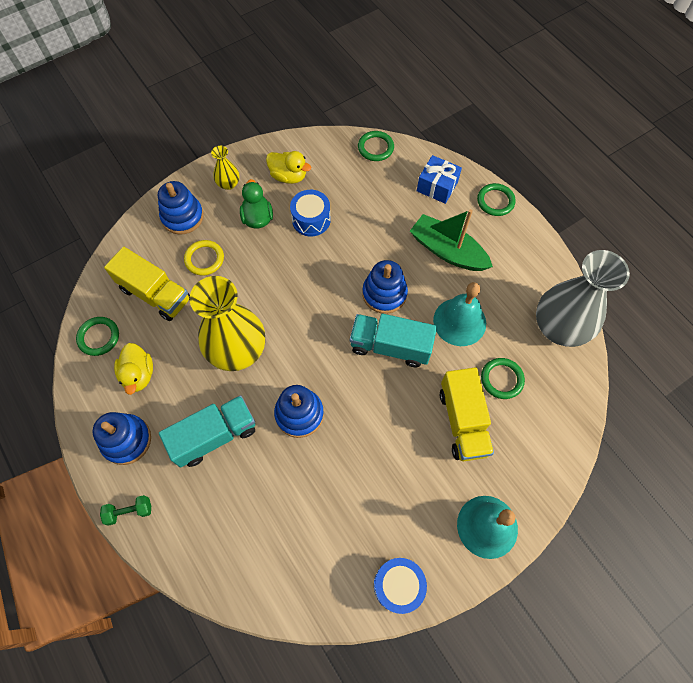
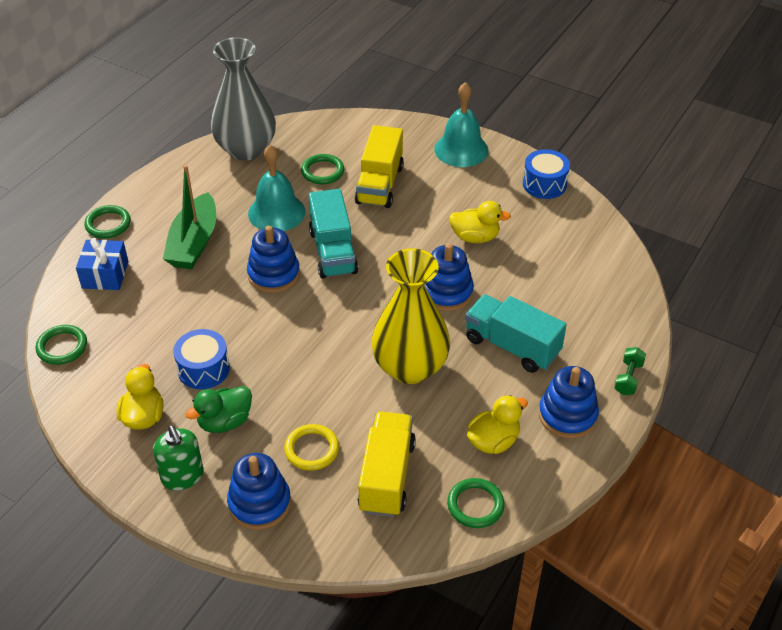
camera: 115 degrees left, 20 degrees down
green dumbbell [100,495,151,526] -> green dumbbell turned 60 degrees clockwise [614,347,646,395]
yellow vase [211,146,240,190] -> green soap dispenser [153,425,204,491]
yellow truck [440,367,494,461] -> yellow truck turned 135 degrees clockwise [355,125,404,208]
none -> yellow duck [449,201,511,243]

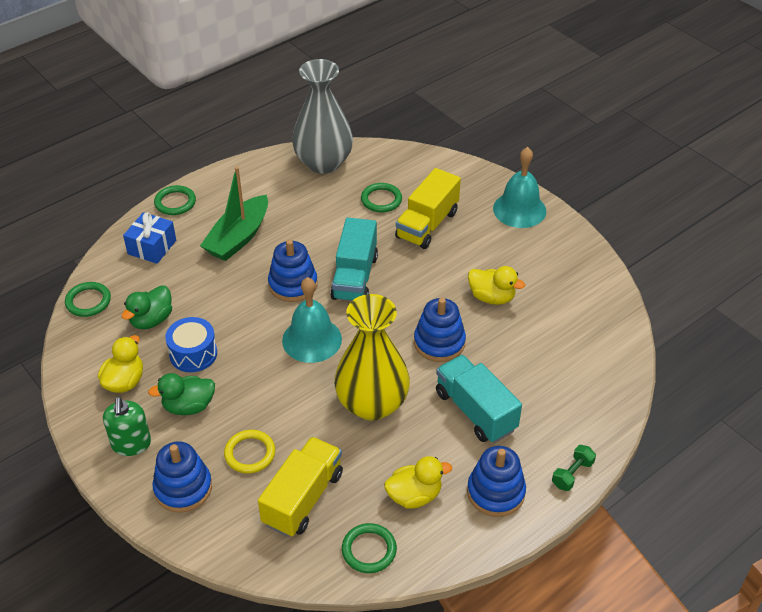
camera: 20 degrees right, 0 degrees up
turquoise bell [248,145,306,231] -> turquoise bell moved to [282,277,342,363]
blue drum [523,149,570,199] -> none
none -> green duck [122,285,172,329]

